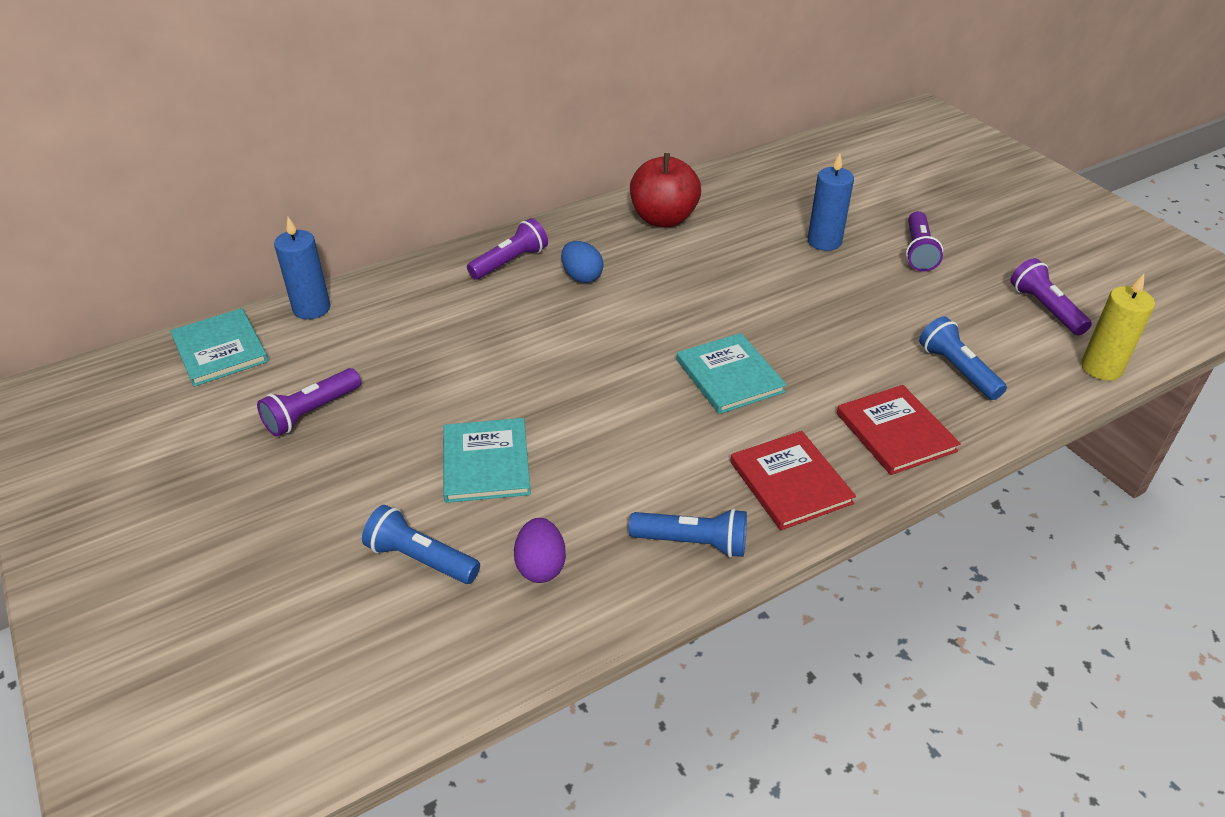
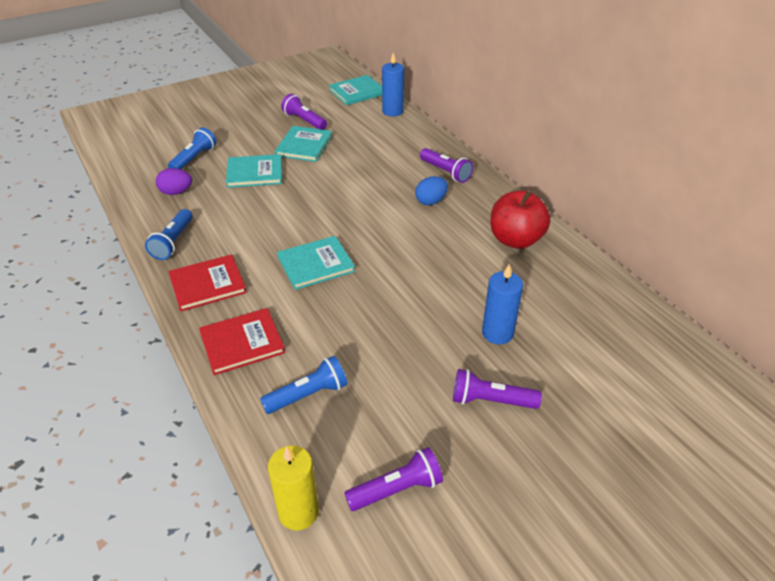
camera: 90 degrees right, 0 degrees up
none -> turquoise book [275,126,332,162]

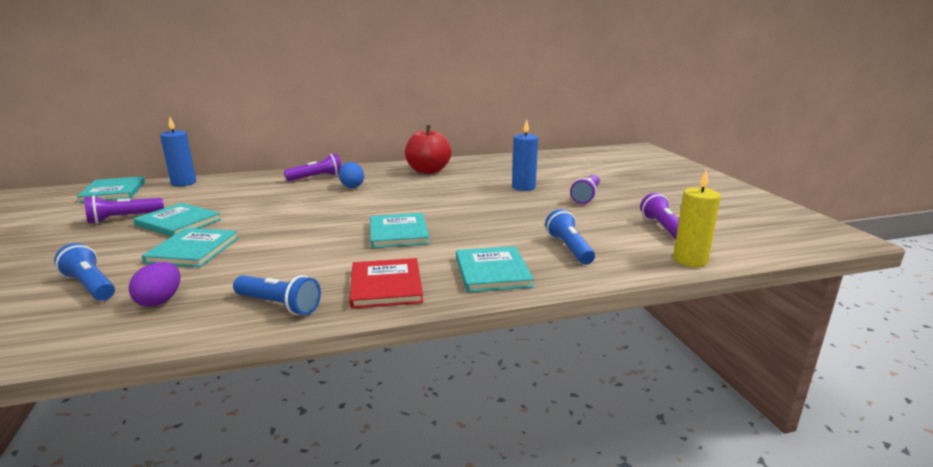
camera: 75 degrees left, 20 degrees down
red book [199,308,285,375] -> turquoise book [456,246,534,292]

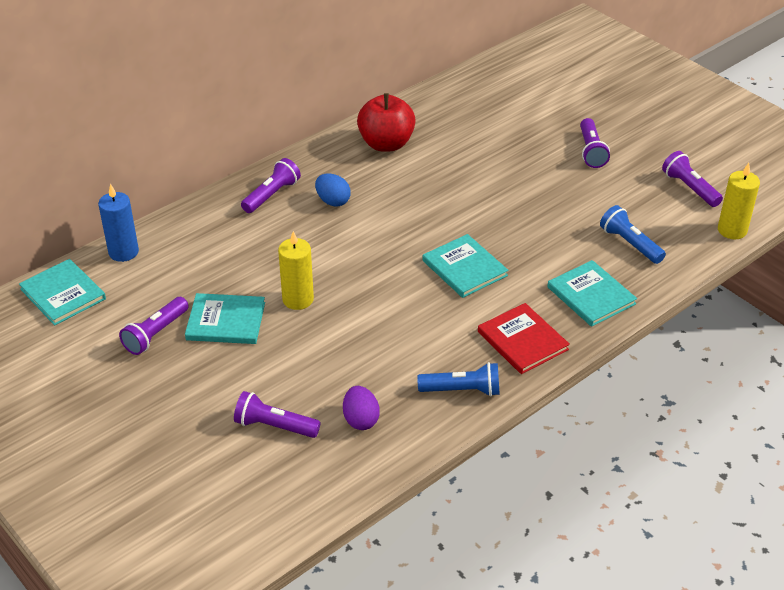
camera: 25 degrees left, 20 degrees up
blue flashlight [54,243,115,301] -> purple flashlight [234,391,321,438]
turquoise book [142,228,239,267] -> none
blue candle [512,120,538,191] -> none
none -> yellow candle [278,231,314,310]

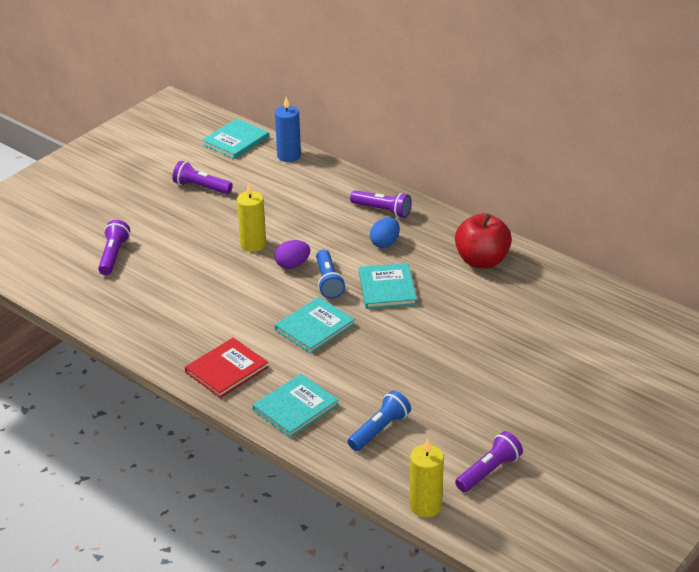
camera: 80 degrees right, 5 degrees down
turquoise book [185,293,265,344] -> turquoise book moved to [359,263,417,309]
purple egg [343,386,380,430] -> purple egg moved to [275,240,310,269]
blue flashlight [417,362,500,397] -> blue flashlight moved to [316,250,345,299]
purple flashlight [580,118,610,168] -> none

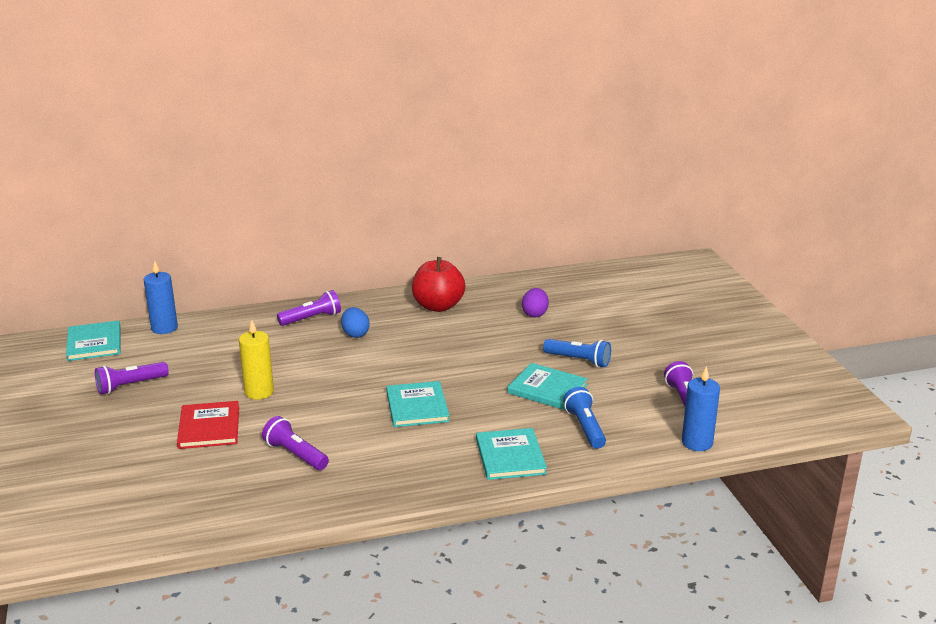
camera: 55 degrees left, 10 degrees down
purple flashlight [98,220,130,275] -> purple flashlight moved to [262,416,329,470]
red book [185,338,269,398] -> red book moved to [177,401,239,449]
purple egg [275,240,310,269] -> purple egg moved to [522,288,549,317]
blue flashlight [316,250,345,299] -> blue flashlight moved to [543,339,611,368]
turquoise book [359,263,417,309] -> turquoise book moved to [507,363,588,410]
yellow candle [409,439,444,517] -> blue candle [682,366,720,451]

